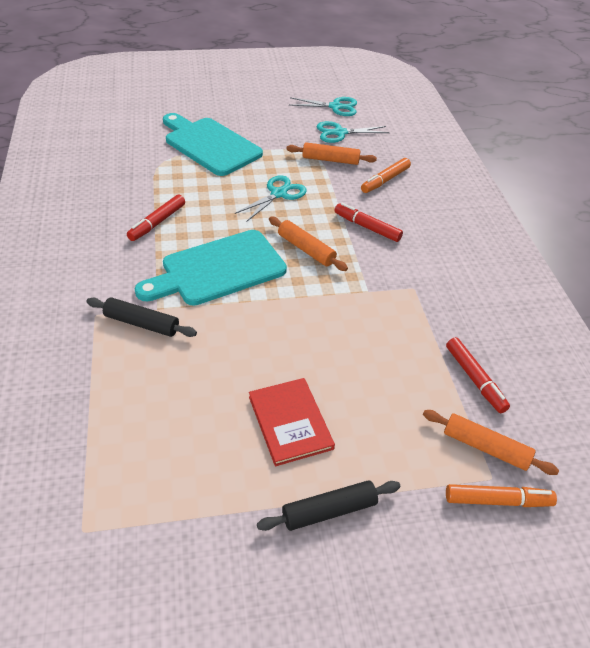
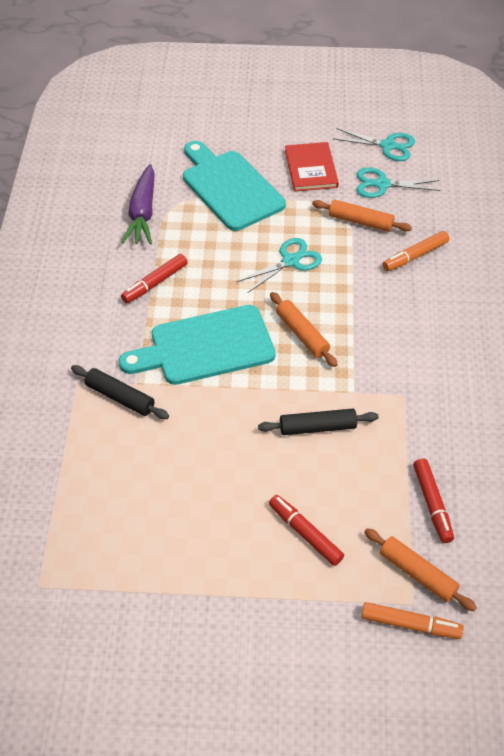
camera: 15 degrees right, 5 degrees up
red book [249,378,335,466] -> red book moved to [285,142,339,192]
black rolling pin [257,480,400,531] -> black rolling pin moved to [258,409,379,435]
red marker [334,203,403,242] -> red marker moved to [269,495,344,566]
none -> purple carrot [121,164,155,245]

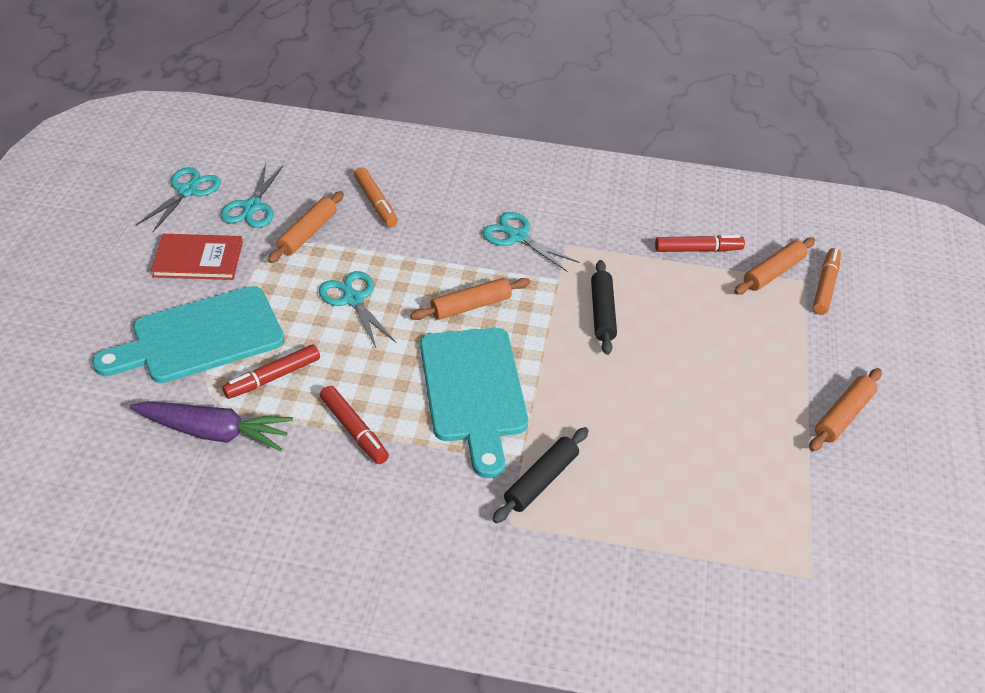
camera: 85 degrees left, 5 degrees down
red marker [269,495,344,566] -> red marker moved to [222,344,320,399]
none -> turquoise scissors [482,212,579,272]
none -> orange rolling pin [809,368,882,451]

